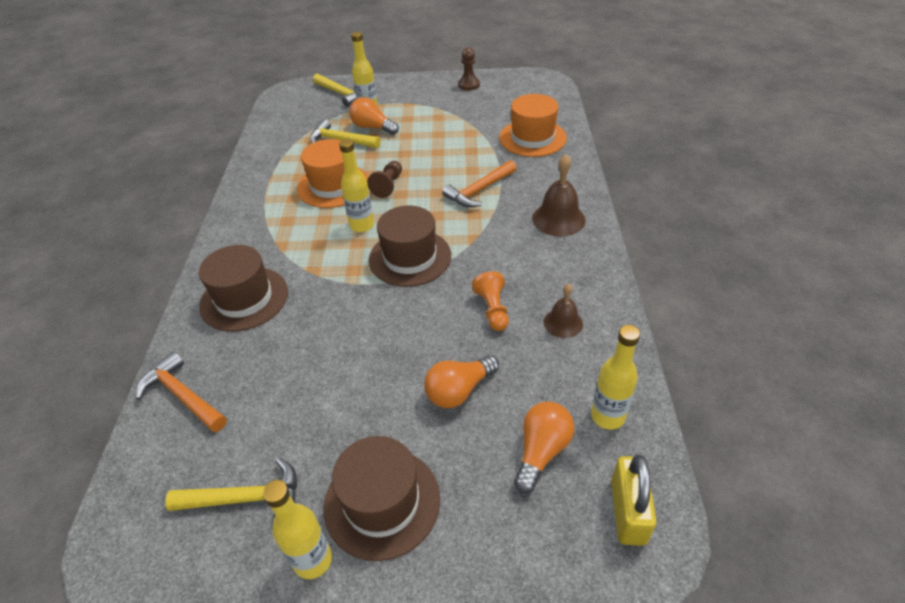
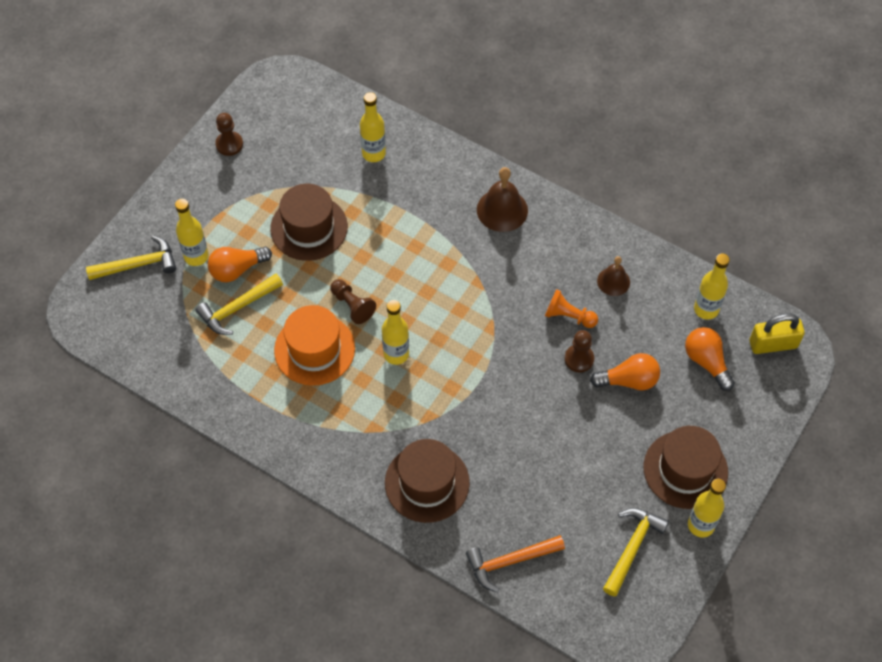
camera: 60 degrees left, 15 degrees up
brown hat [369,205,451,287] -> brown hat moved to [270,184,348,261]
orange light bulb [424,355,499,408] -> orange light bulb turned 90 degrees counterclockwise [590,353,660,390]
orange hammer [442,160,517,207] -> none
orange hat [499,94,567,157] -> yellow bottle [360,92,386,162]
yellow padlock [611,455,657,546] -> yellow padlock turned 45 degrees counterclockwise [749,314,805,354]
none -> brown pawn [564,330,594,372]

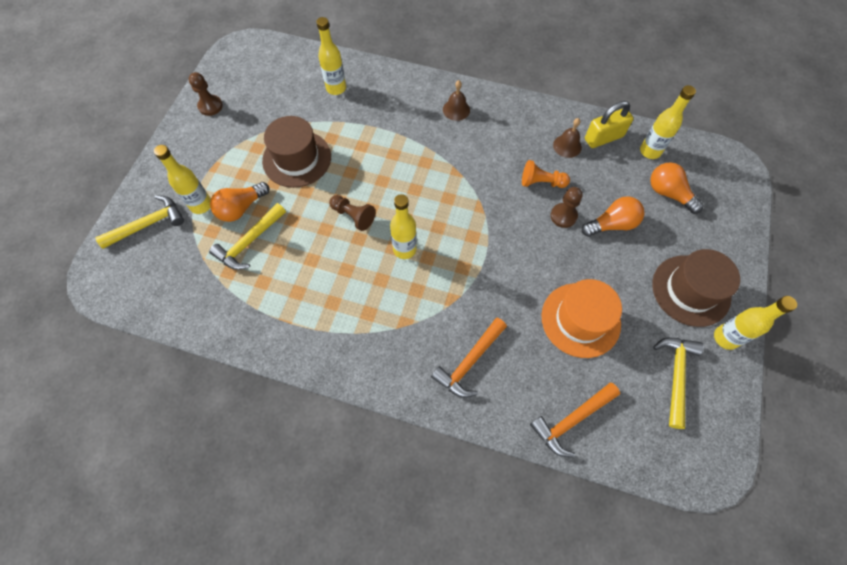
camera: 15 degrees left, 5 degrees up
orange hat [274,305,355,386] -> orange hat moved to [541,279,622,358]
brown hat [385,439,470,523] -> orange hammer [431,318,507,398]
brown bell [477,167,528,232] -> brown bell [443,80,470,121], size x0.62
yellow padlock [749,314,805,354] -> yellow padlock moved to [585,101,633,148]

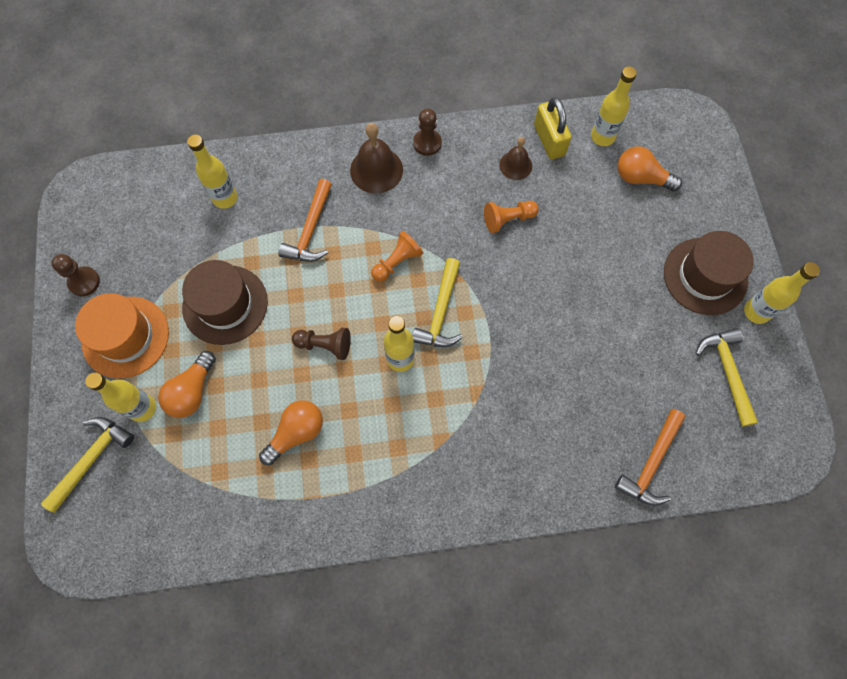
camera: 25 degrees left, 5 degrees up
yellow hammer [209,203,286,270] -> yellow hammer moved to [412,258,463,347]
orange hammer [431,318,507,398] -> orange hammer moved to [279,179,332,262]
brown bell [443,80,470,121] -> brown bell [350,123,403,194], size x1.60
orange hat [541,279,622,358] -> orange hat moved to [75,293,169,378]
brown pawn [550,187,582,228] -> brown pawn moved to [413,109,442,156]
orange light bulb [582,196,645,237] -> orange light bulb moved to [259,400,323,465]
yellow padlock [585,101,633,148] -> yellow padlock turned 60 degrees counterclockwise [534,97,571,159]
none -> orange pawn [371,231,423,282]

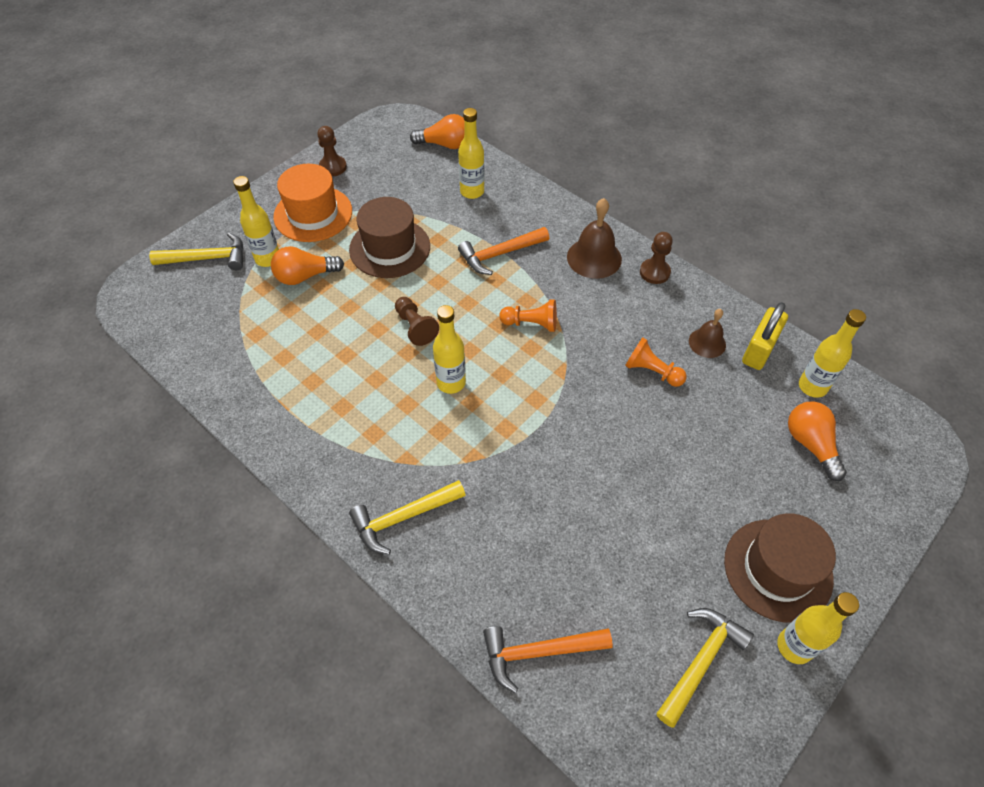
camera: 50 degrees right, 15 degrees down
orange light bulb [259,400,323,465] -> orange light bulb moved to [410,114,465,149]
yellow hammer [412,258,463,347] -> yellow hammer moved to [349,480,466,554]

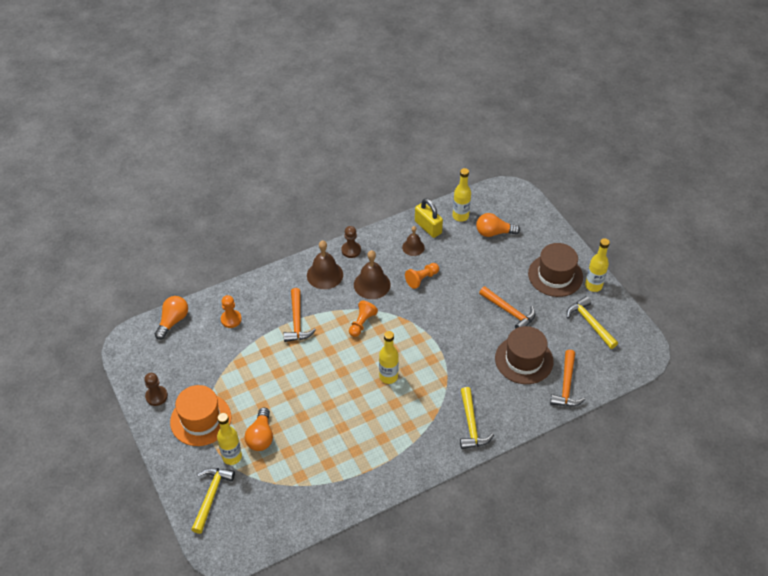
camera: 70 degrees left, 5 degrees down
brown hat [349,197,430,278] -> brown hat moved to [495,326,553,384]
brown pawn [395,297,439,346] -> none
yellow bottle [458,108,484,199] -> orange pawn [221,295,242,328]
none -> brown bell [354,250,391,299]
none -> orange hammer [479,286,536,329]

